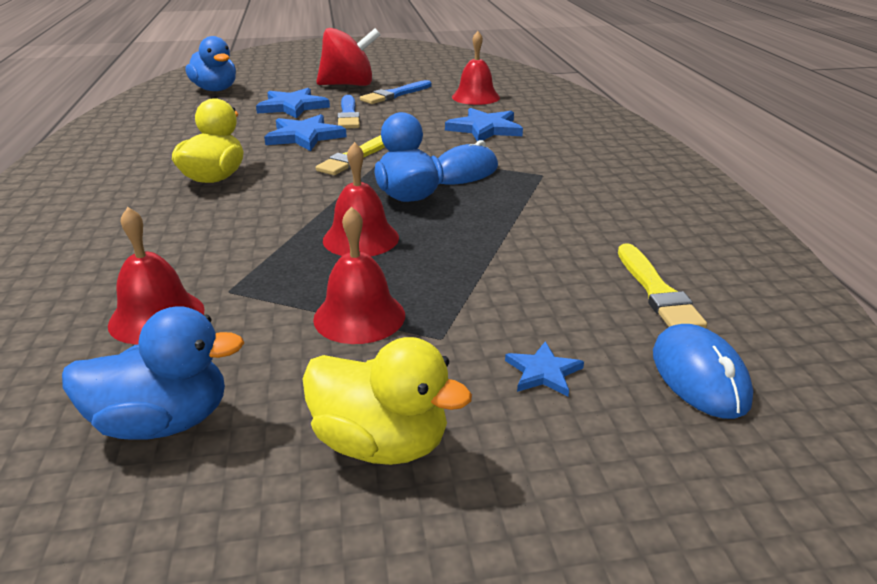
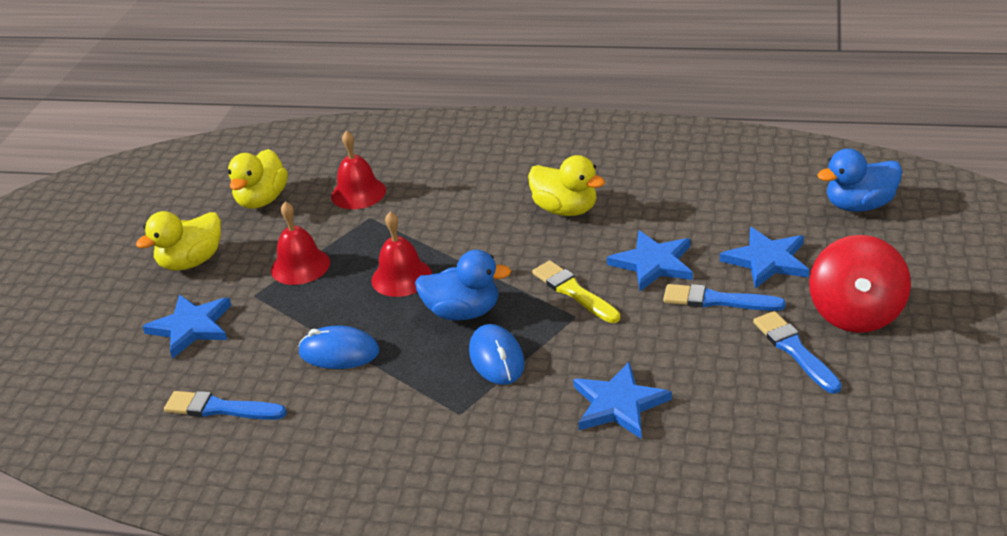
camera: 115 degrees right, 5 degrees up
blue duck [62,306,244,440] -> yellow duck [228,149,288,209]
red bell [452,31,500,105] -> none
blue star [505,341,584,397] -> blue star [142,294,231,359], size x1.85
yellow brush [618,243,707,328] -> blue brush [164,391,287,420]
blue mouse [653,324,753,419] -> blue mouse moved to [298,326,379,369]

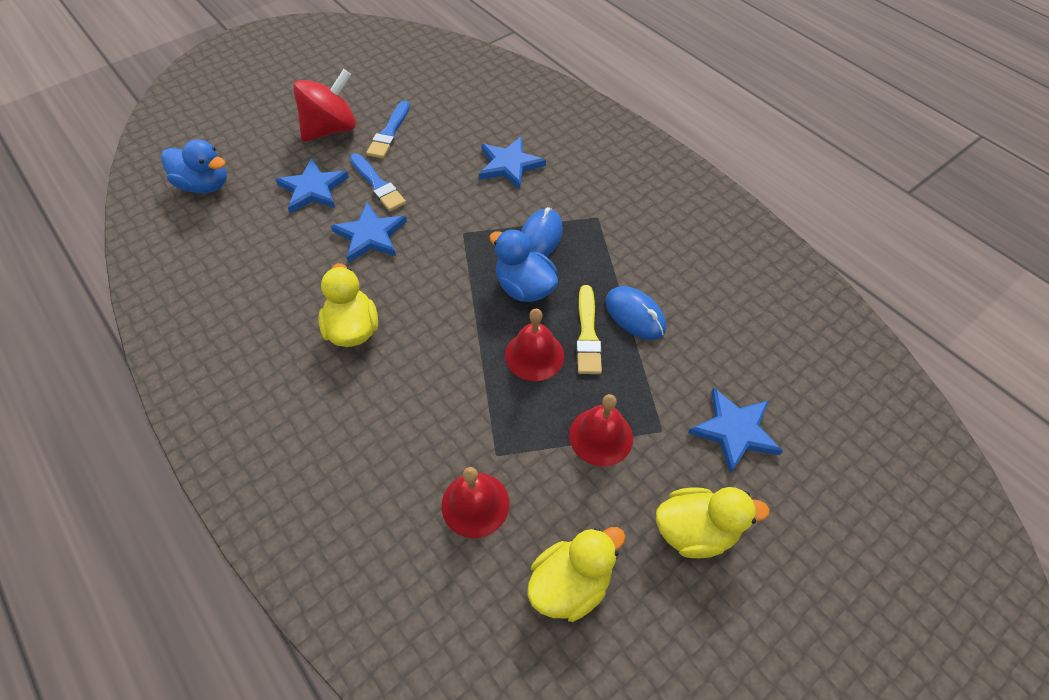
camera: 145 degrees left, 20 degrees up
blue brush [164,391,287,420] -> none
yellow brush [532,260,620,323] -> yellow brush moved to [576,285,602,374]

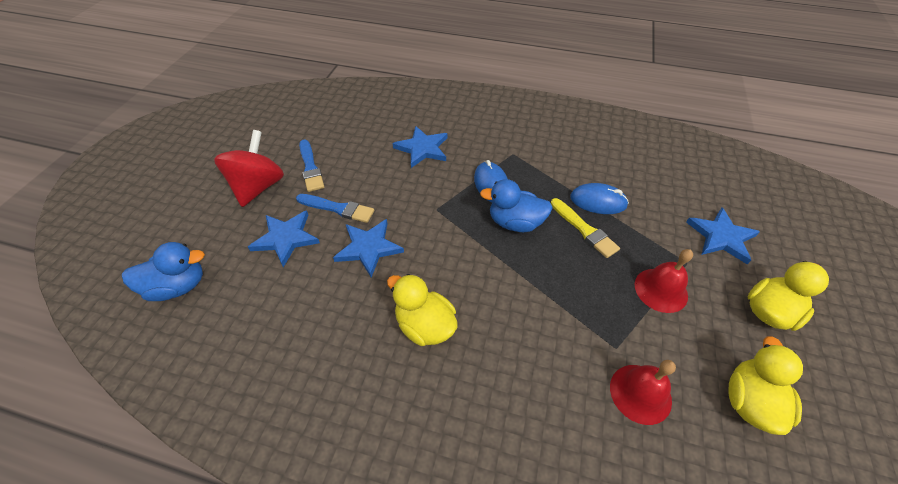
camera: 35 degrees left, 5 degrees down
red bell [505,309,564,381] -> none

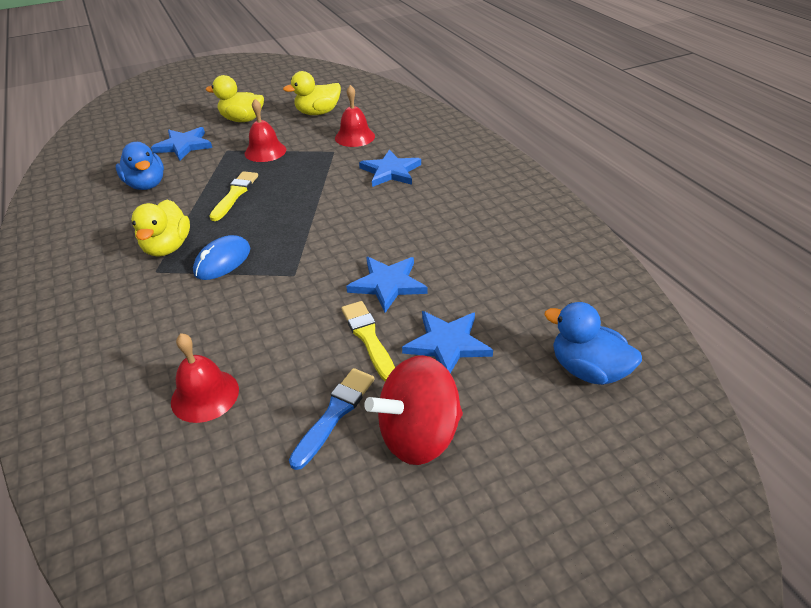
camera: 130 degrees left, 10 degrees down
blue brush [296,194,374,223] -> yellow brush [341,301,395,381]
yellow duck [387,274,458,346] -> yellow duck moved to [131,200,190,257]
blue star [393,126,447,168] -> blue star moved to [359,149,421,187]
blue duck [480,179,553,232] -> blue duck moved to [116,142,164,190]
blue mouse [570,183,629,214] -> none
none -> red bell [171,333,239,423]

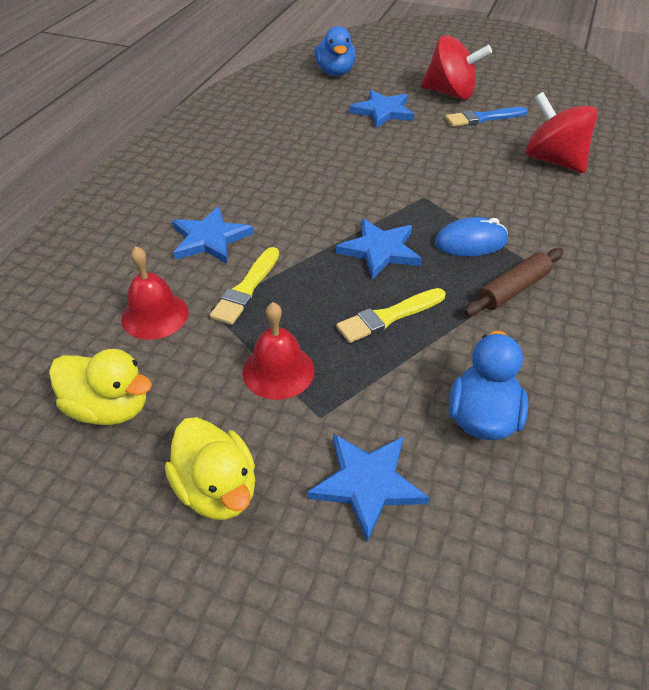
camera: 135 degrees left, 5 degrees up
yellow duck [131,200,190,257] -> brown rolling pin [464,248,563,316]
red bell [171,333,239,423] -> red spinning top [526,92,598,173]
yellow brush [341,301,395,381] -> yellow brush moved to [210,247,279,325]
blue star [346,257,427,313] -> blue star moved to [336,219,422,280]

